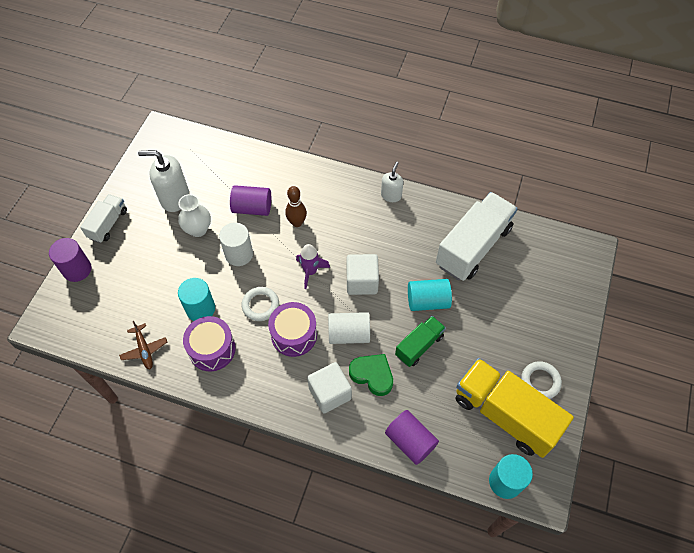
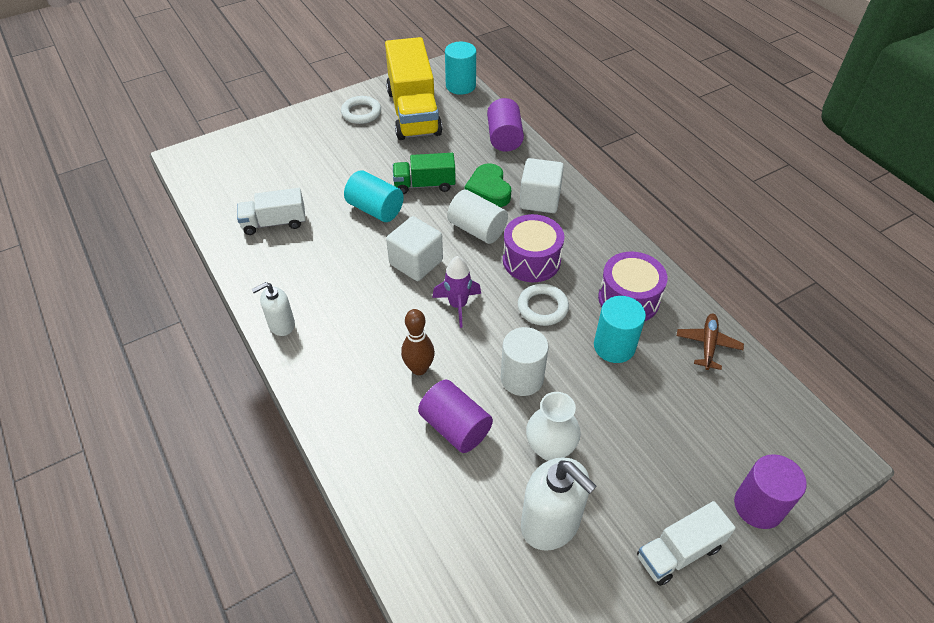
camera: 140 degrees left, 10 degrees down
white truck [436,192,518,281] -> white truck [237,188,306,235], size x0.54

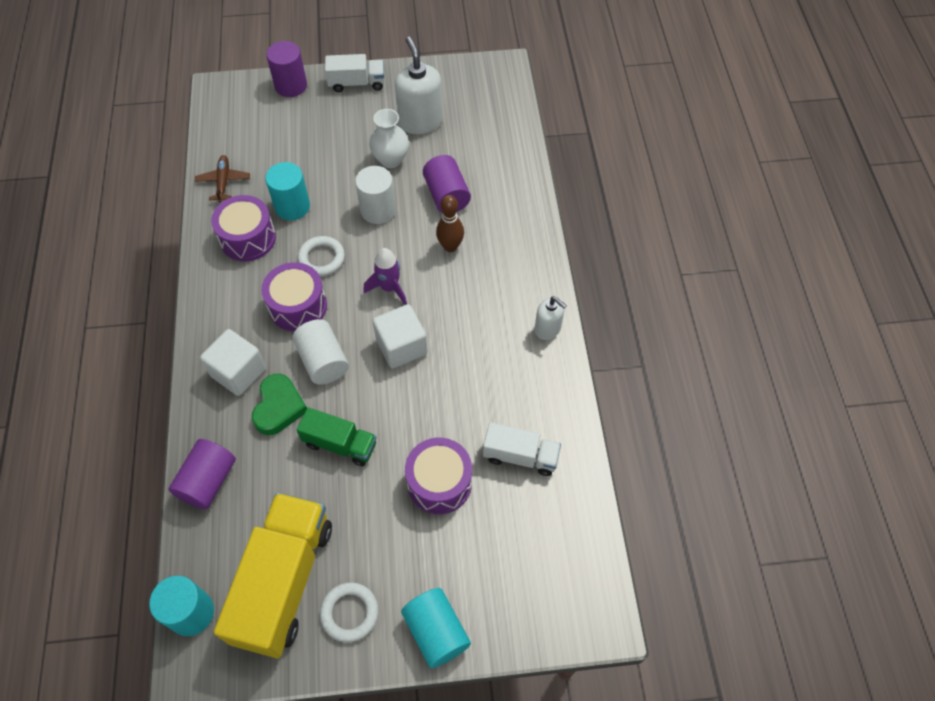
camera: 155 degrees left, 10 degrees up
white soap dispenser [252,282,295,336] -> white soap dispenser turned 45 degrees clockwise [535,297,567,340]
turquoise cylinder [344,170,404,222] -> turquoise cylinder moved to [401,588,471,668]
brown plane [677,314,744,370] -> brown plane turned 135 degrees clockwise [195,155,250,202]
none -> purple drum [405,438,472,514]

